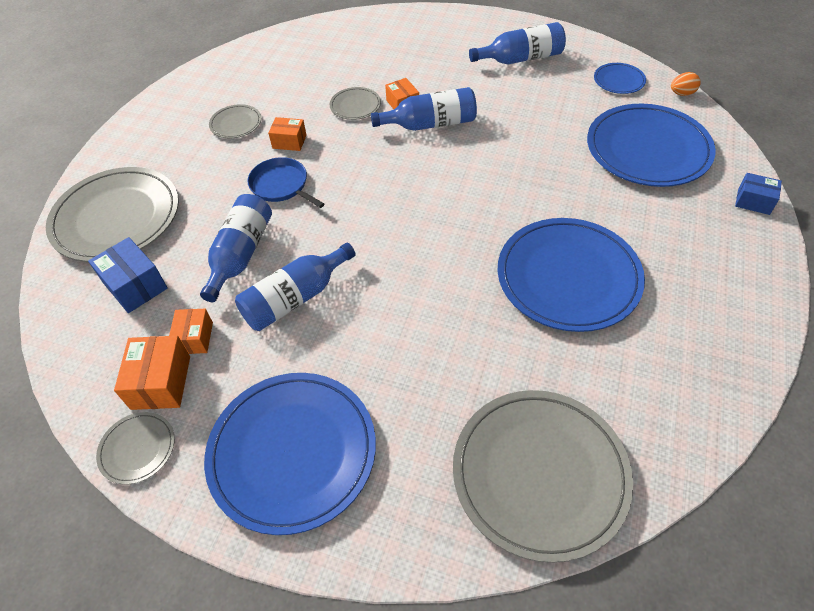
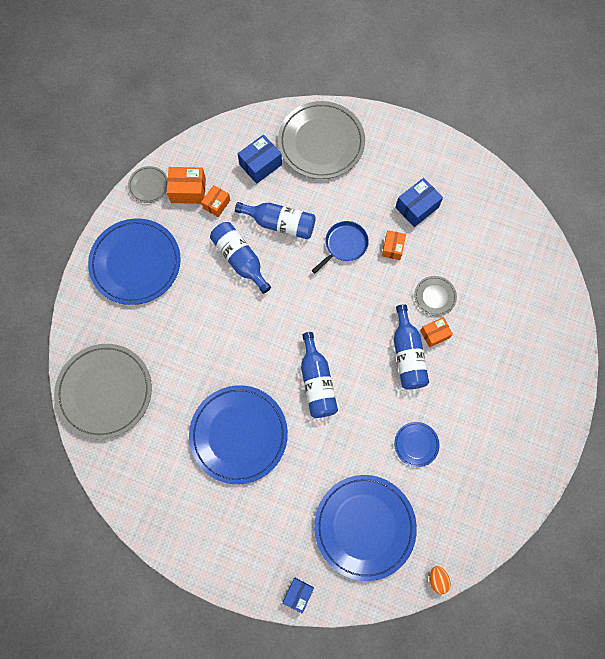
camera: 90 degrees right, 20 degrees up
orange box [169,309,213,354] -> orange box turned 60 degrees counterclockwise [201,185,230,217]
grey plate [209,104,261,138] -> blue box [395,178,443,227]
blue bottle [469,22,566,64] -> blue bottle moved to [301,332,338,418]
blue plate [594,63,646,94] -> blue plate moved to [394,422,439,467]

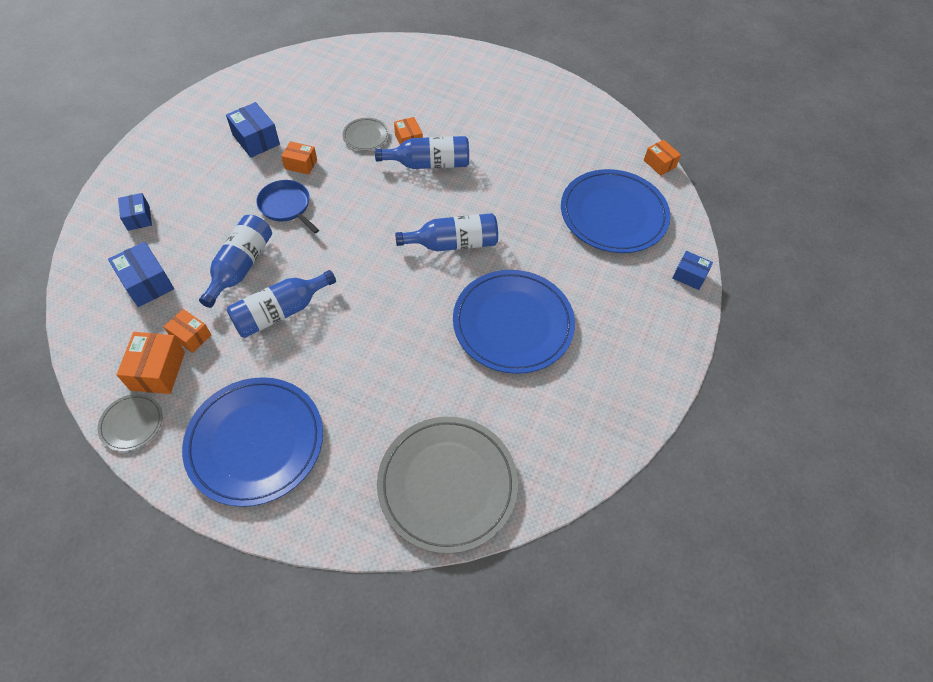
camera: 90 degrees left, 15 degrees down
grey plate [278,101,365,179] -> blue box [118,193,152,231]
blue plate [394,422,439,467] -> none
orange egg [429,566,451,594] -> orange box [644,140,681,176]

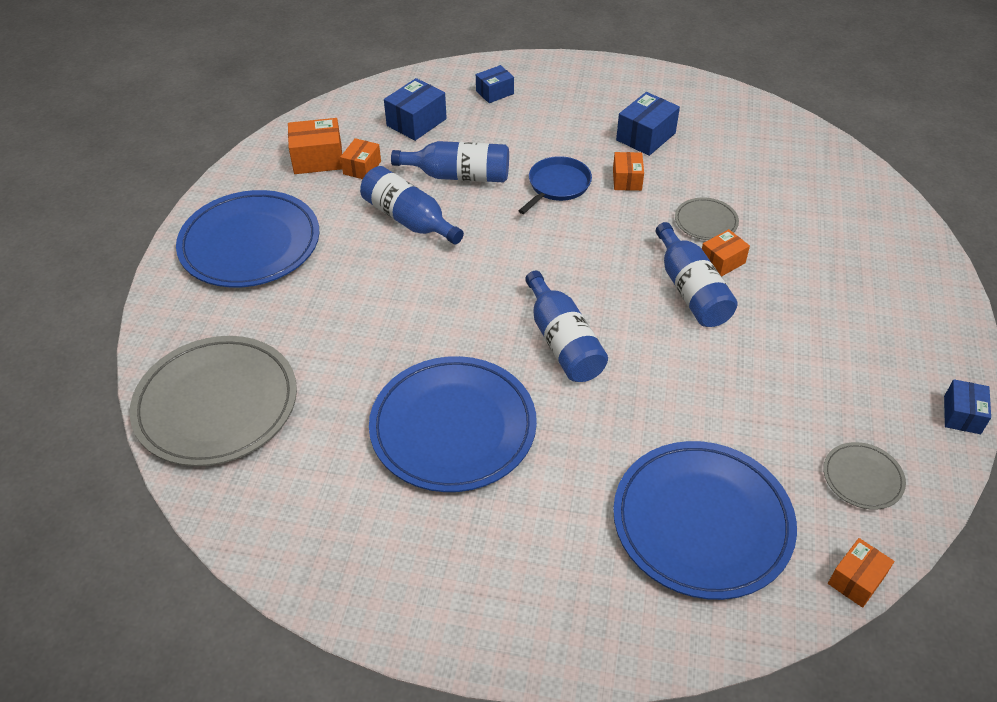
camera: 80 degrees right, 10 degrees down
grey plate [98,394,163,451] -> grey plate moved to [823,442,906,510]
blue box [672,251,713,290] -> blue box moved to [944,379,991,434]

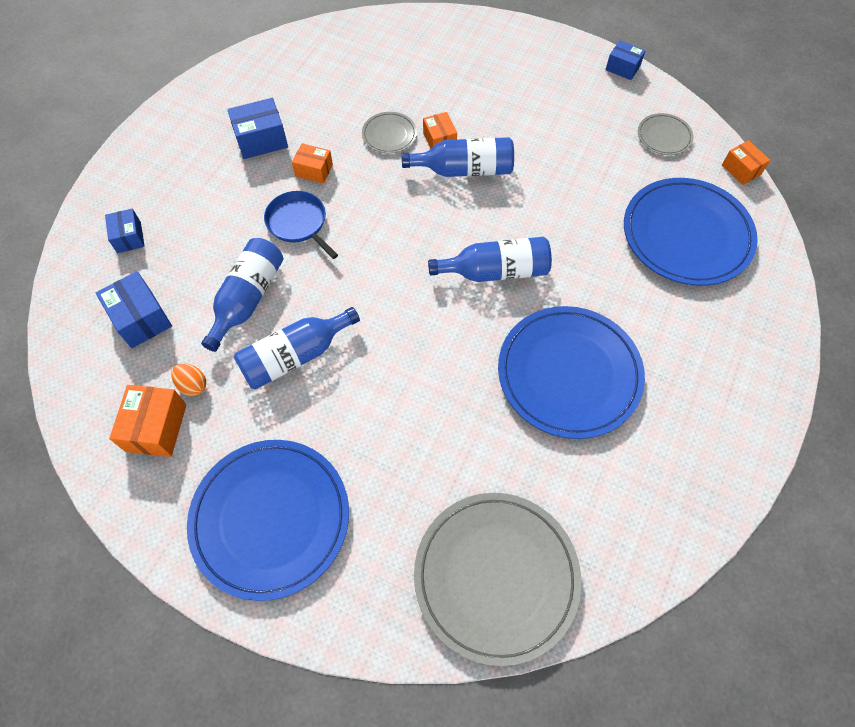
camera: 75 degrees left, 15 degrees up
orange box [340,138,381,179] -> orange egg [171,363,206,396]
blue box [616,92,680,156] -> blue box turned 75 degrees counterclockwise [227,98,288,159]

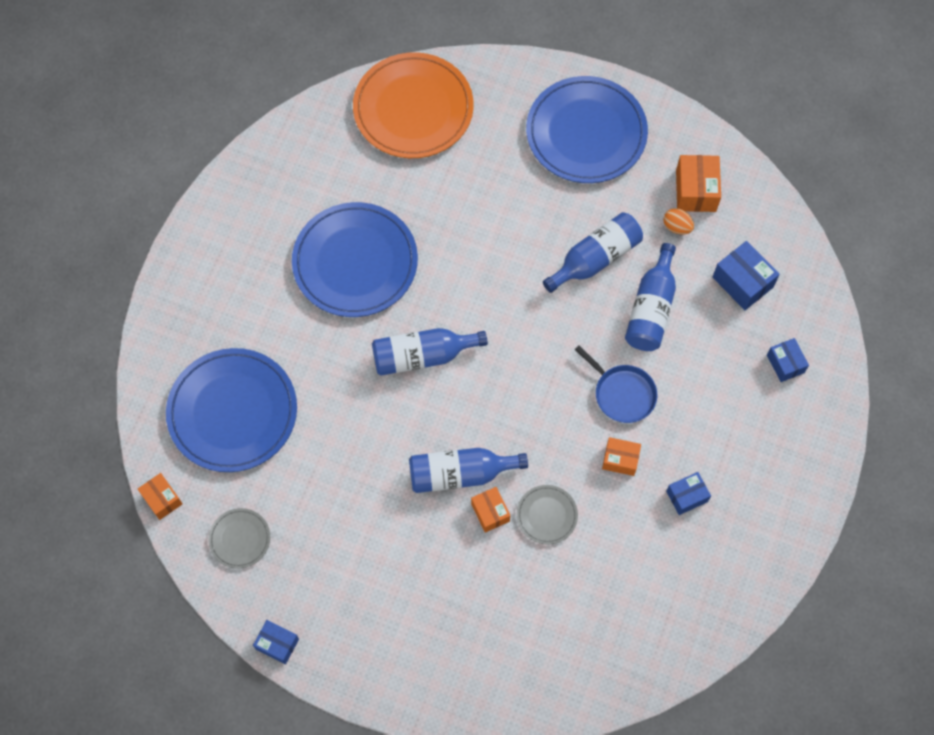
camera: 175 degrees right, 5 degrees up
blue box [227,98,288,159] -> blue box [666,472,711,515], size x0.65
grey plate [414,493,581,666] -> orange plate [353,52,474,158]

